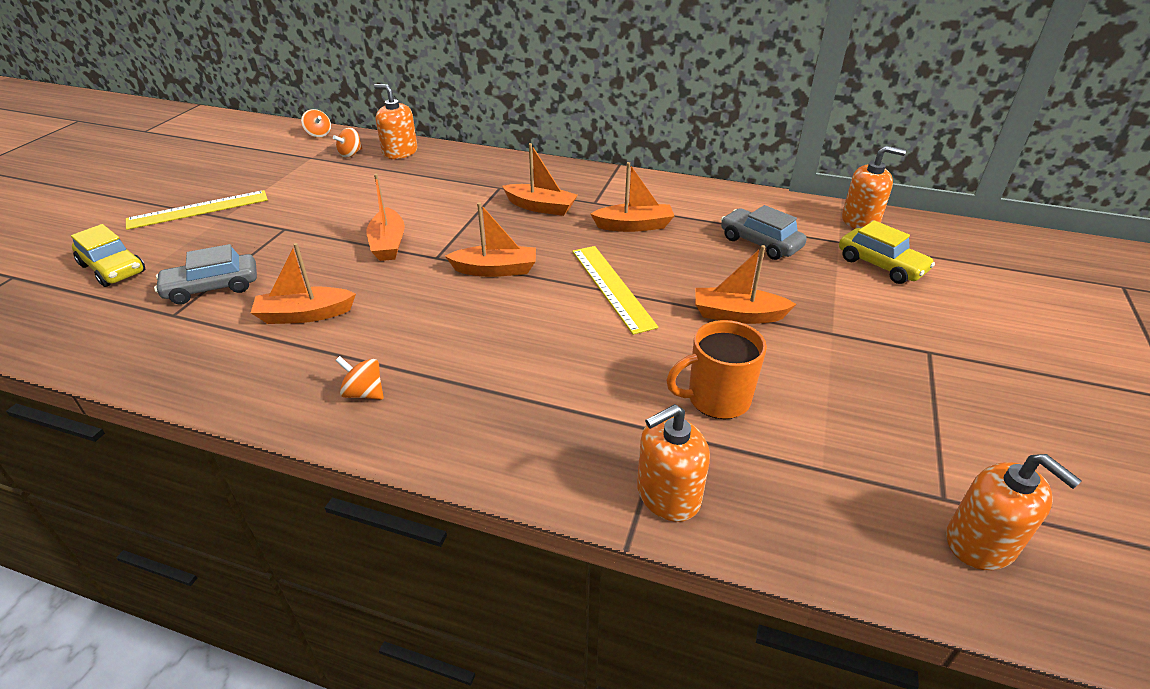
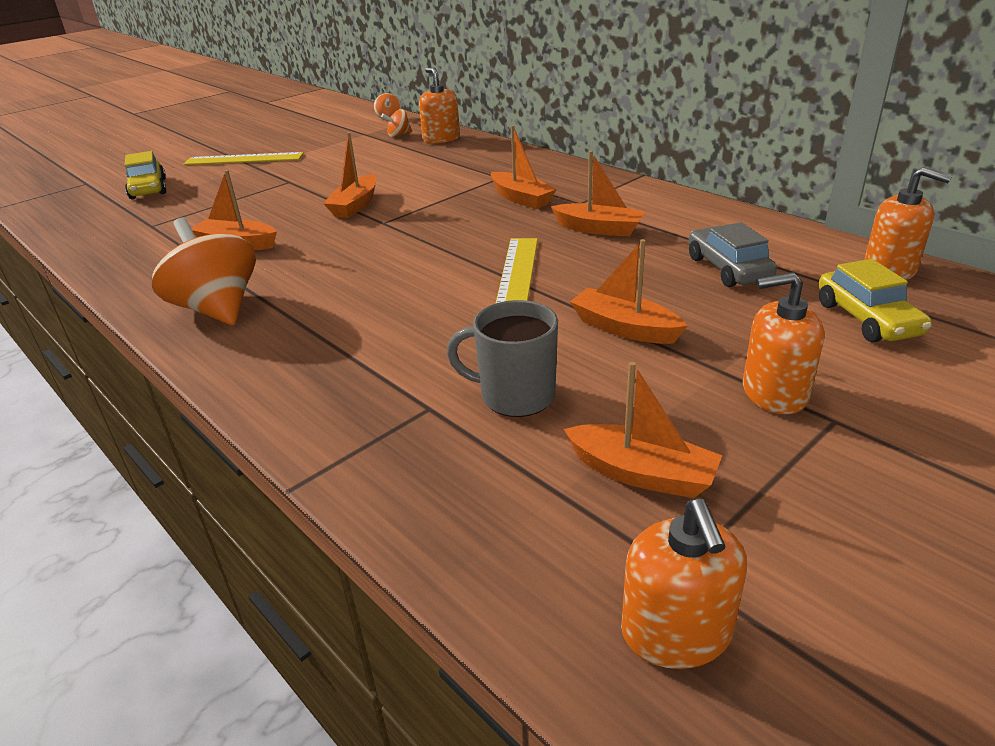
camera: 30 degrees right, 5 degrees down
grey car [154,244,257,305] -> none
orange spinning top [335,356,384,400] -> orange spinning top [152,218,256,325], size x2.16
orange boat [445,202,536,277] -> orange boat moved to [564,362,722,498]
orange soap dispenser [637,404,710,522] -> orange soap dispenser moved to [743,272,824,414]
orange mug [666,320,767,419] -> grey mug [447,300,558,417]

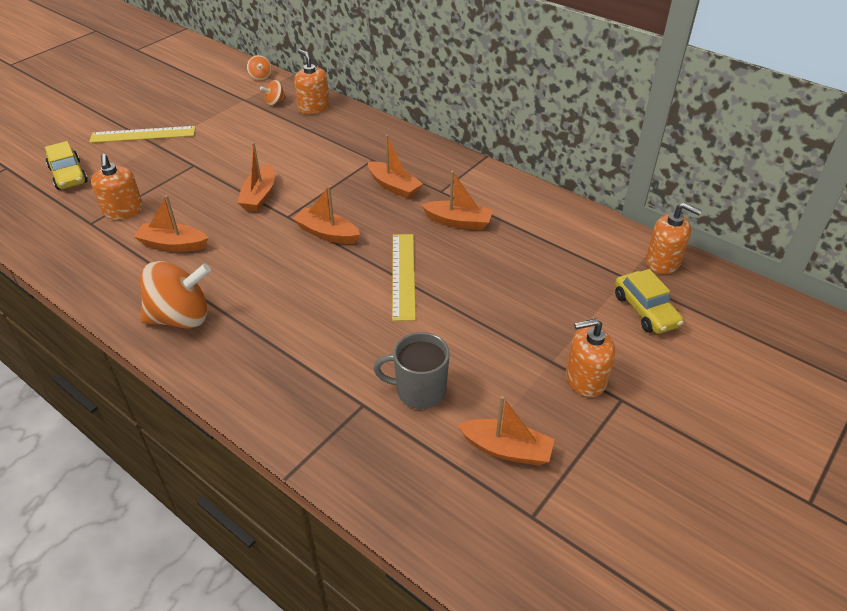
camera: 10 degrees left, 10 degrees up
orange spinning top [152,218,256,325] -> orange spinning top turned 120 degrees clockwise [140,261,211,328]
orange boat [570,239,687,344] -> orange boat moved to [293,186,360,244]
orange soap dispenser [621,499,747,669] -> orange soap dispenser moved to [91,154,143,220]
grey car [689,222,777,287] -> none

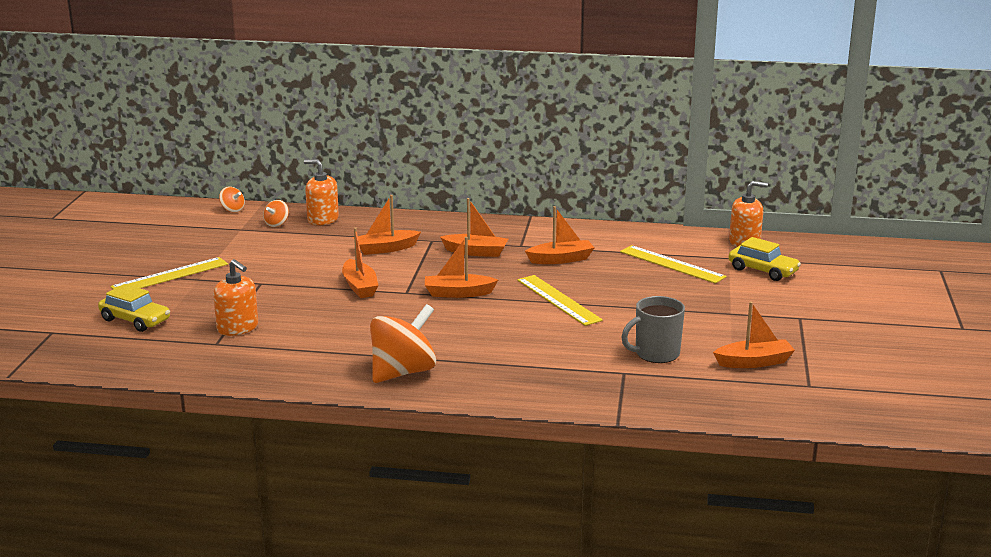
camera: 30 degrees left, 20 degrees down
orange boat [134,195,208,252] -> orange boat moved to [353,195,421,255]
orange soap dispenser [566,319,615,397] -> none
none -> yellow ruler [620,245,727,284]

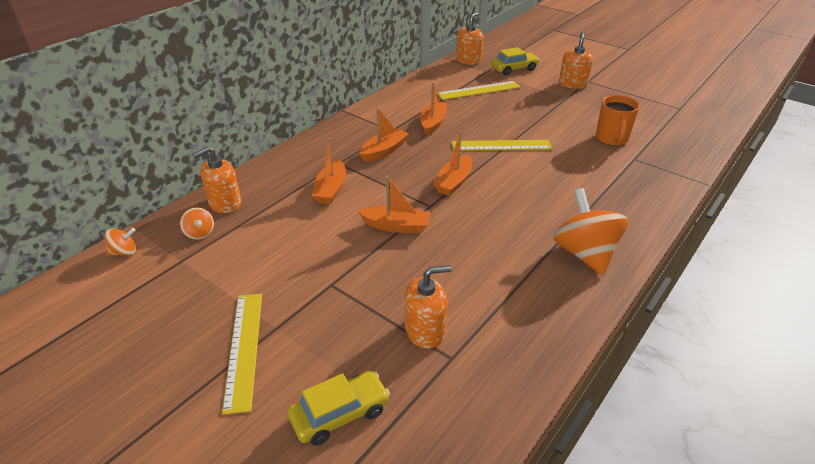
camera: 60 degrees left, 15 degrees up
grey mug [621,296,685,363] -> orange mug [596,95,640,146]
orange boat [713,301,795,368] -> none
none -> orange soap dispenser [559,33,593,89]

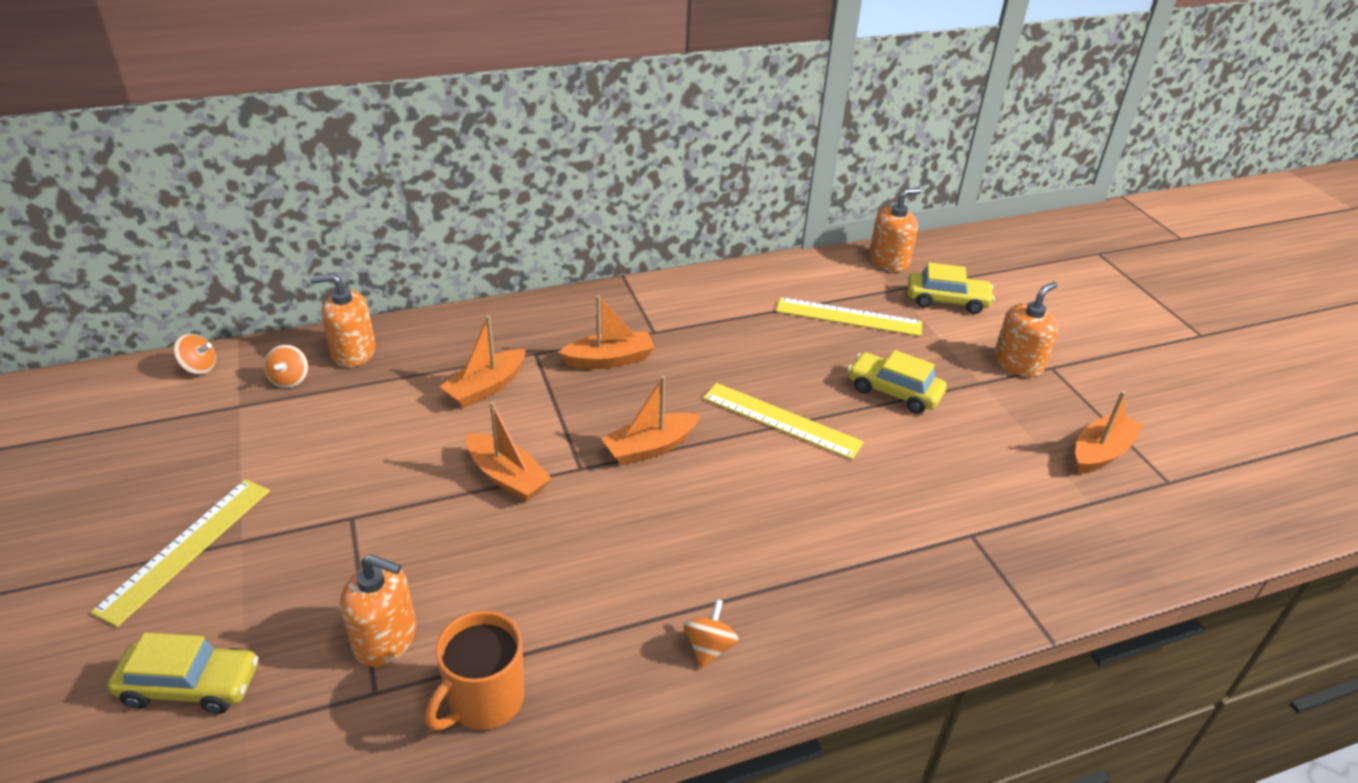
camera: 30 degrees right, 0 degrees up
orange boat [420,82,447,136] -> orange boat moved to [1075,391,1144,474]
orange spinning top [553,188,628,275] -> orange spinning top [684,599,738,668], size x0.46
orange mug [596,95,640,146] -> orange mug moved to [425,611,524,730]
none -> yellow car [848,350,946,414]

